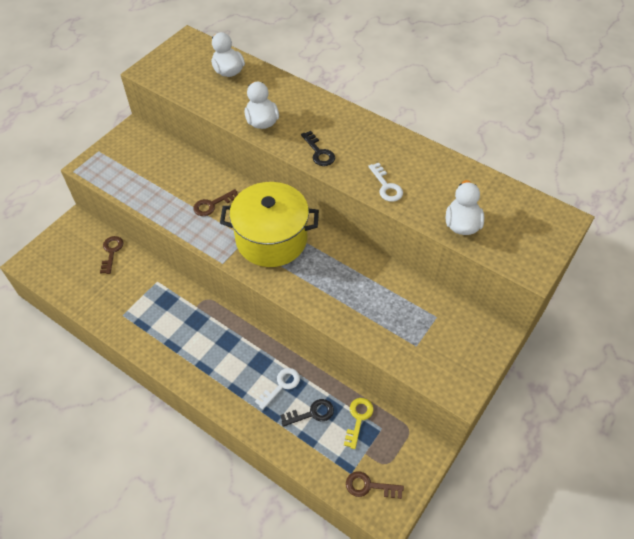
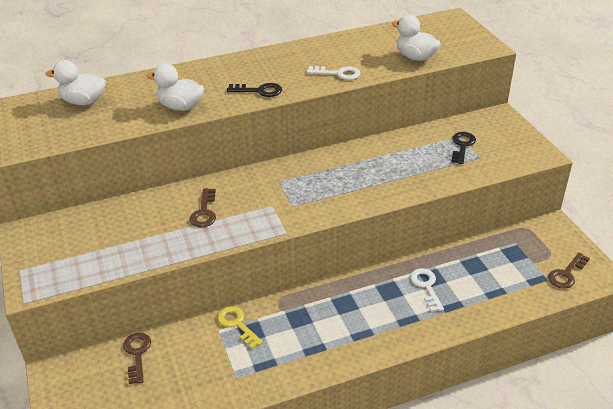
camera: 55 degrees left, 15 degrees down
brown key [100,236,123,274] -> brown key turned 45 degrees clockwise [123,333,151,384]
yellow pot [220,182,319,267] -> none
black key [280,399,334,427] -> black key moved to [451,132,476,164]
yellow key [344,398,374,449] -> yellow key moved to [218,306,263,349]

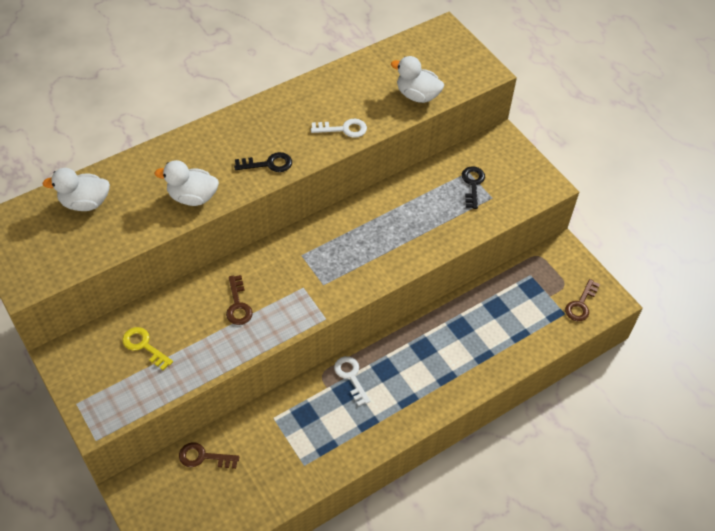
camera: 15 degrees left, 15 degrees up
brown key [123,333,151,384] -> brown key turned 60 degrees counterclockwise [179,442,239,469]
yellow key [218,306,263,349] -> yellow key moved to [122,327,173,370]
white key [410,268,444,312] -> white key moved to [334,356,370,406]

